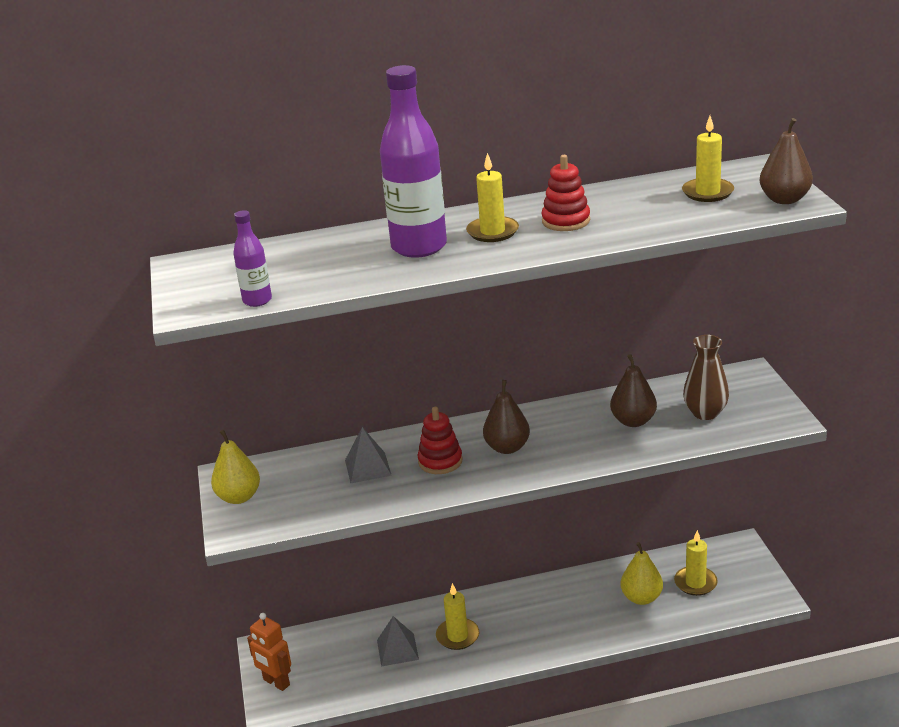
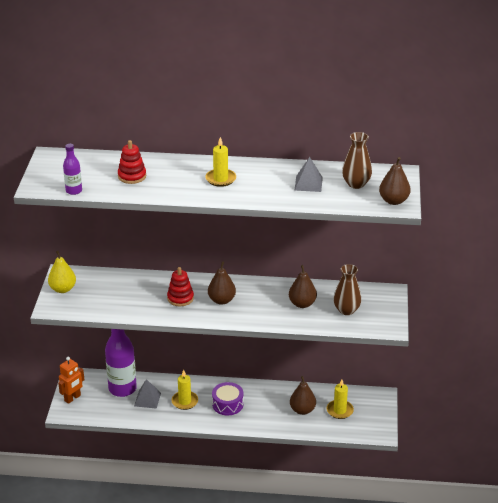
camera: 15 degrees right, 5 degrees up
orange robot [247,613,291,691] -> orange robot turned 105 degrees counterclockwise [58,357,84,404]
grey pyramid [345,427,392,483] -> grey pyramid moved to [295,157,323,192]
purple bottle [380,65,447,258] -> purple bottle moved to [105,329,137,397]
red stacking toy [542,155,590,231] -> red stacking toy moved to [118,140,146,184]
yellow pear [621,542,663,605] -> brown pear [290,376,316,415]
yellow candle [682,116,734,202] -> brown vase [342,132,372,189]
none -> purple drum [212,382,243,415]

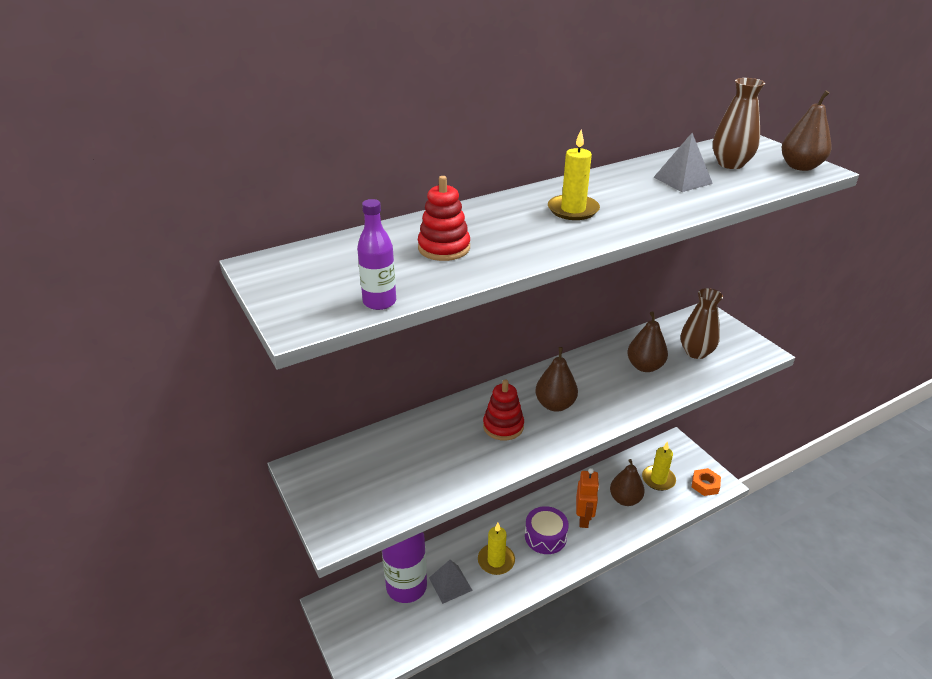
camera: 35 degrees left, 0 degrees up
yellow pear [48,251,76,293] -> none
orange robot [58,357,84,404] -> orange robot moved to [576,468,599,528]
none -> orange nut [692,468,721,496]

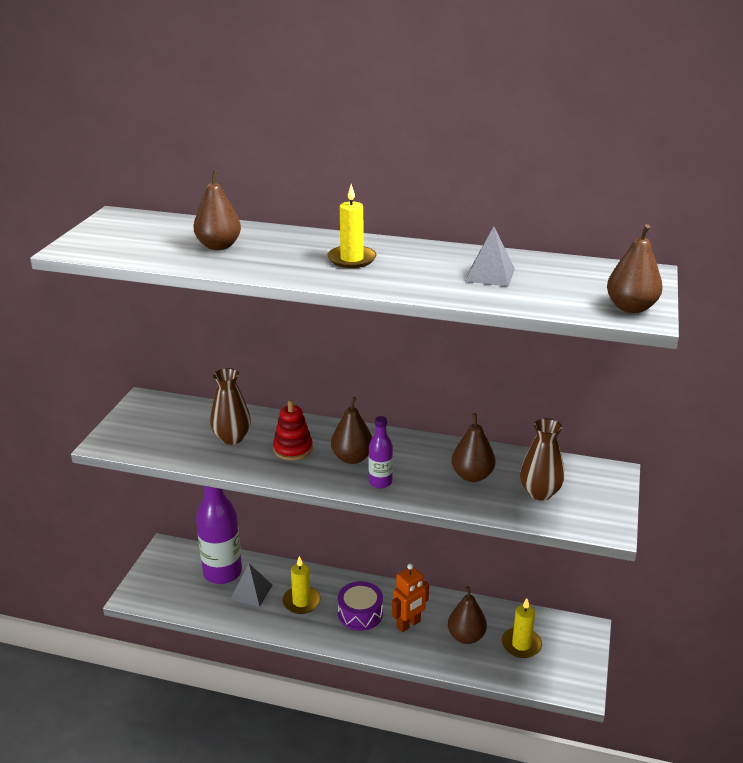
camera: 45 degrees right, 5 degrees down
purple bottle [357,199,396,310] -> purple bottle moved to [369,416,393,489]
red stacking toy [418,176,470,261] -> brown pear [194,170,241,250]
orange nut [692,468,721,496] -> none
brown vase [713,78,765,169] -> brown vase moved to [210,368,251,445]

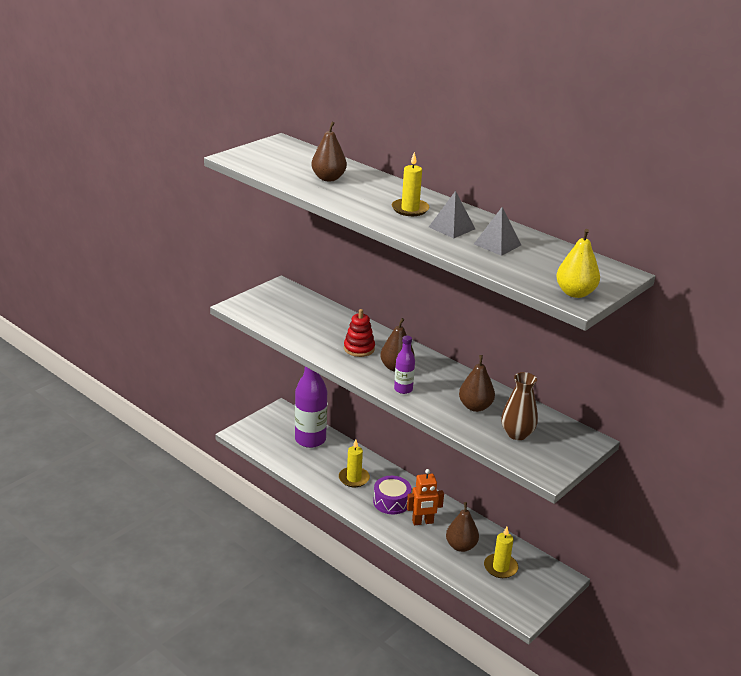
camera: 25 degrees right, 0 degrees up
brown vase [210,368,251,445] -> none
grey pyramid [230,564,273,607] -> grey pyramid moved to [429,191,475,238]
brown pear [607,224,663,313] -> yellow pear [556,229,600,298]

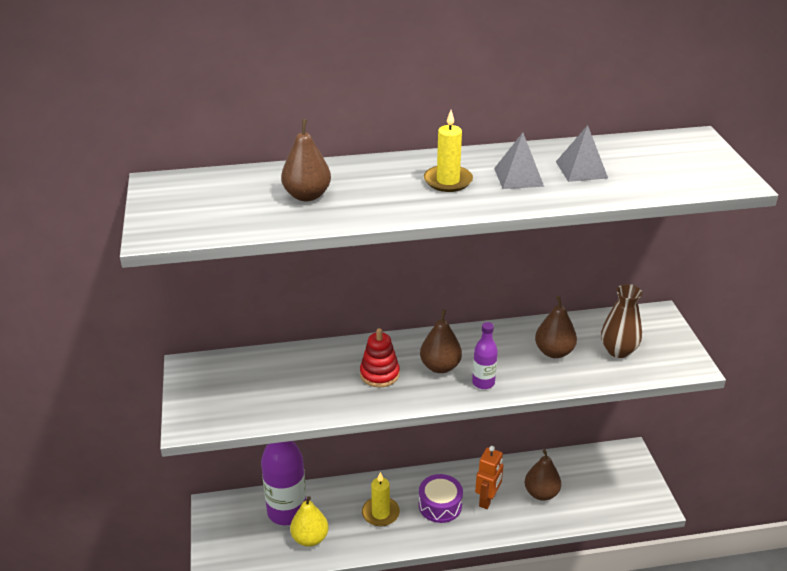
camera: 50 degrees left, 5 degrees up
yellow candle [484,527,518,578] -> none
yellow pear [556,229,600,298] -> yellow pear moved to [290,496,329,547]

